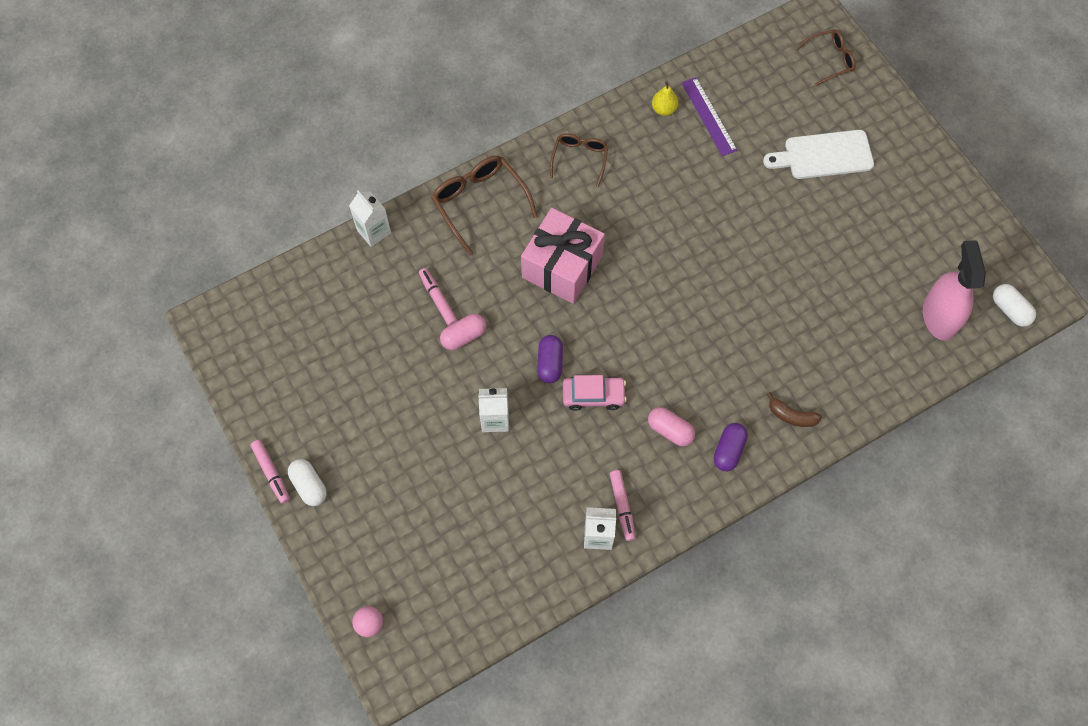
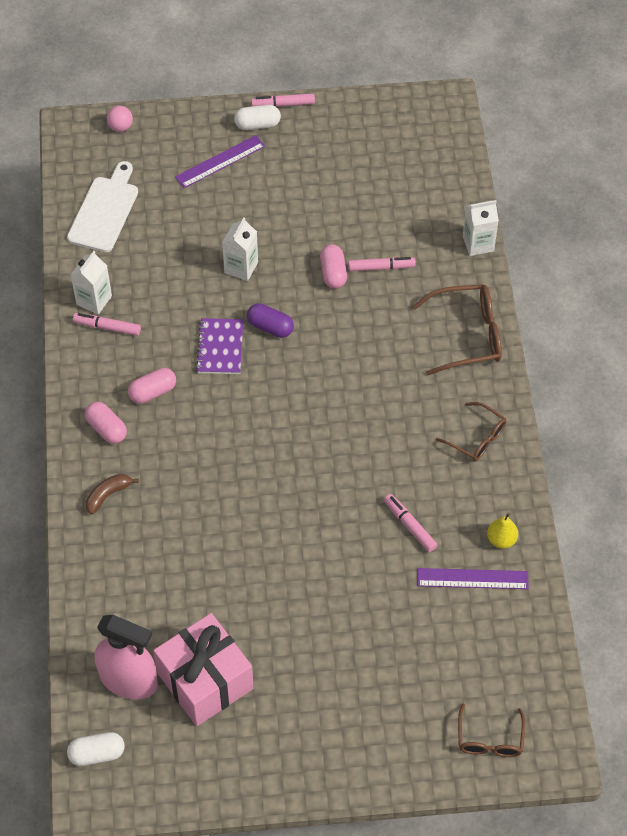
camera: 115 degrees right, 10 degrees down
pink gift [521,208,605,304] -> pink gift moved to [153,613,254,726]
pink car [563,375,627,411] -> purple notebook [196,318,243,374]
purple capsule [714,423,748,471] -> pink capsule [85,402,127,444]
white cutting board [763,130,874,179] -> white cutting board moved to [67,161,138,252]
none -> purple ruler [175,135,265,188]
none -> pink marker [384,494,437,552]

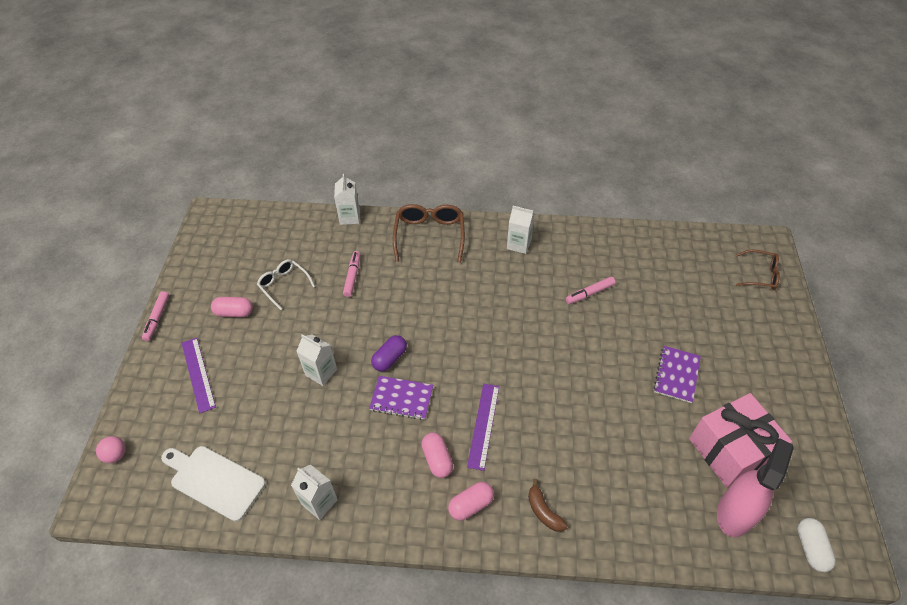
camera: 80 degrees left, 5 degrees down
pink marker [73,313,141,336] -> none
white capsule [234,105,281,130] -> none
pink capsule [320,244,347,289] -> pink capsule moved to [211,297,253,317]
purple ruler [417,568,529,589] -> purple ruler moved to [467,384,499,471]
brown glasses [436,402,506,461] -> white carton [507,206,535,254]
yellow pear [487,513,518,549] -> none
none -> white glasses [257,259,315,310]
none -> purple notebook [653,346,701,403]

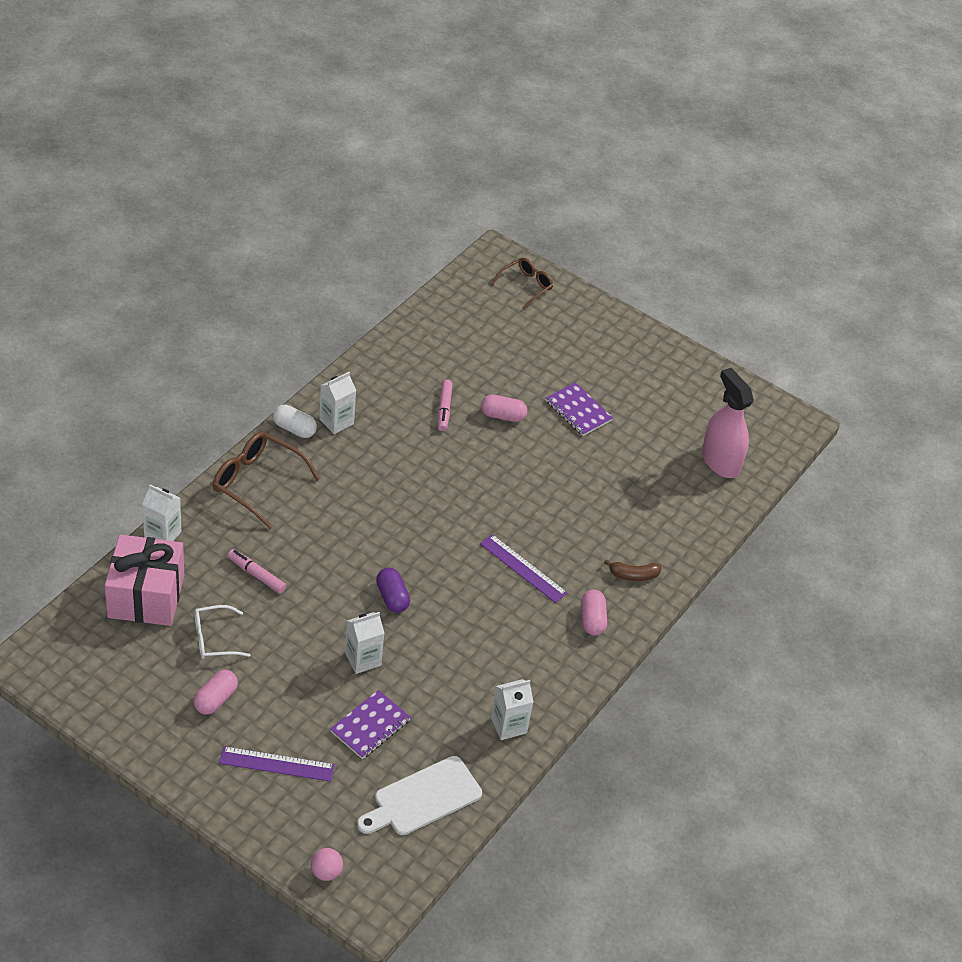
camera: 65 degrees left, 5 degrees down
pink marker [142,291,169,341] -> none
purple notebook [369,376,433,420] -> purple notebook moved to [330,690,411,759]
pink capsule [421,432,453,478] -> pink capsule moved to [481,395,527,422]
pink gift [689,393,792,487] -> pink gift moved to [105,534,184,626]
white capsule [797,518,836,572] -> white capsule moved to [273,405,317,438]

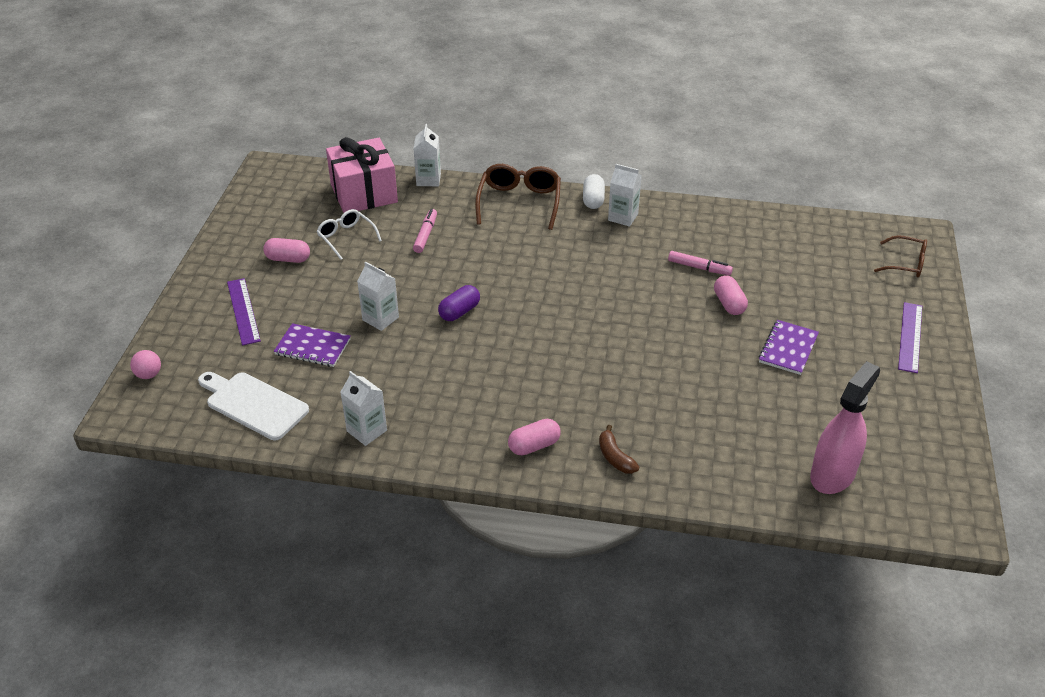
camera: 70 degrees right, 5 degrees down
pink marker [438,379,453,431] -> pink marker turned 135 degrees counterclockwise [668,251,733,275]
purple ruler [480,534,568,603] -> purple ruler moved to [898,302,922,373]

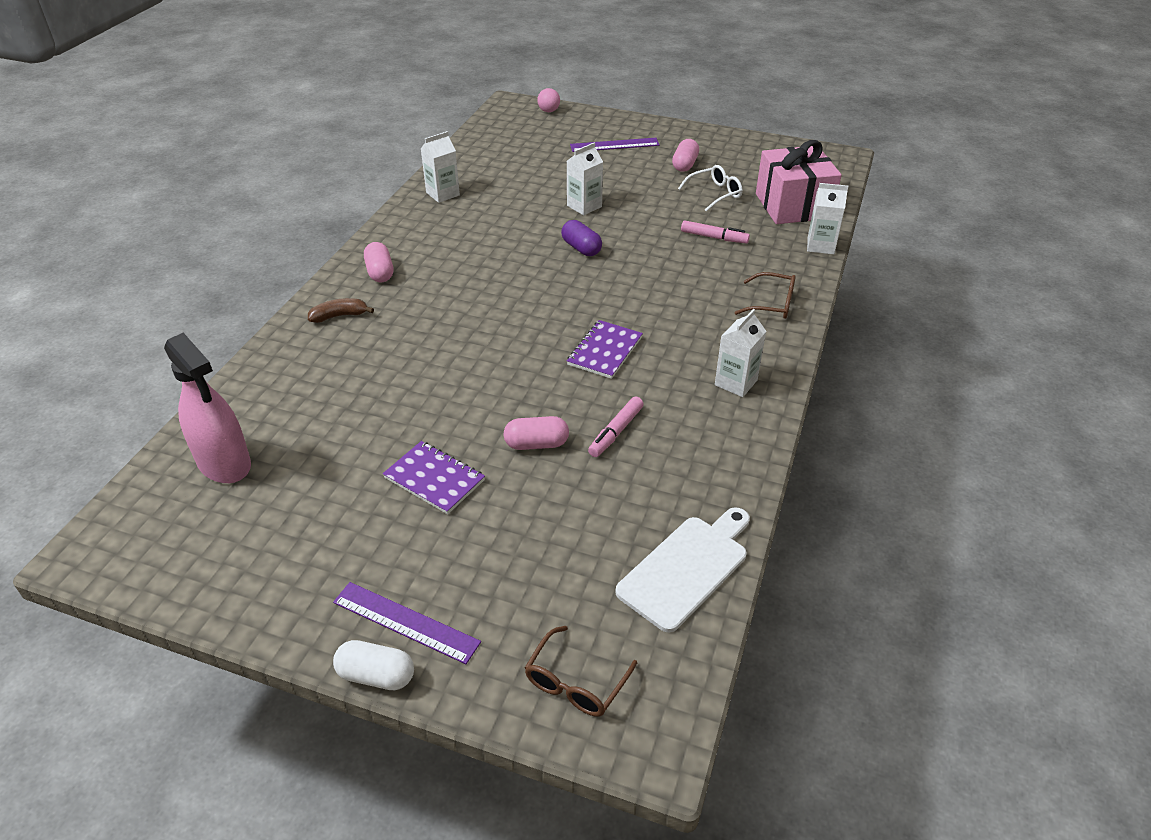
camera: 100 degrees right, 0 degrees up
white cutting board [198,372,309,440] -> white cutting board moved to [615,507,750,633]
purple notebook [274,323,351,367] -> purple notebook moved to [567,320,643,379]
brown glasses [475,164,561,230] -> brown glasses [734,272,796,319], size x0.63
white capsule [583,174,605,209] -> white capsule moved to [333,640,414,690]

